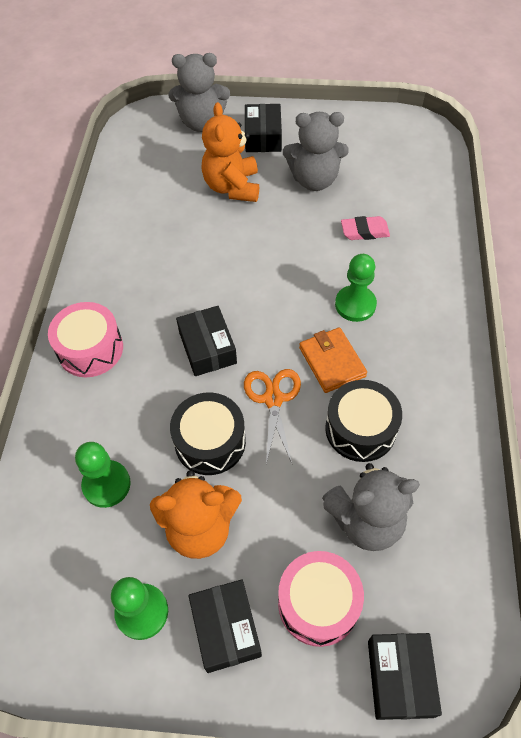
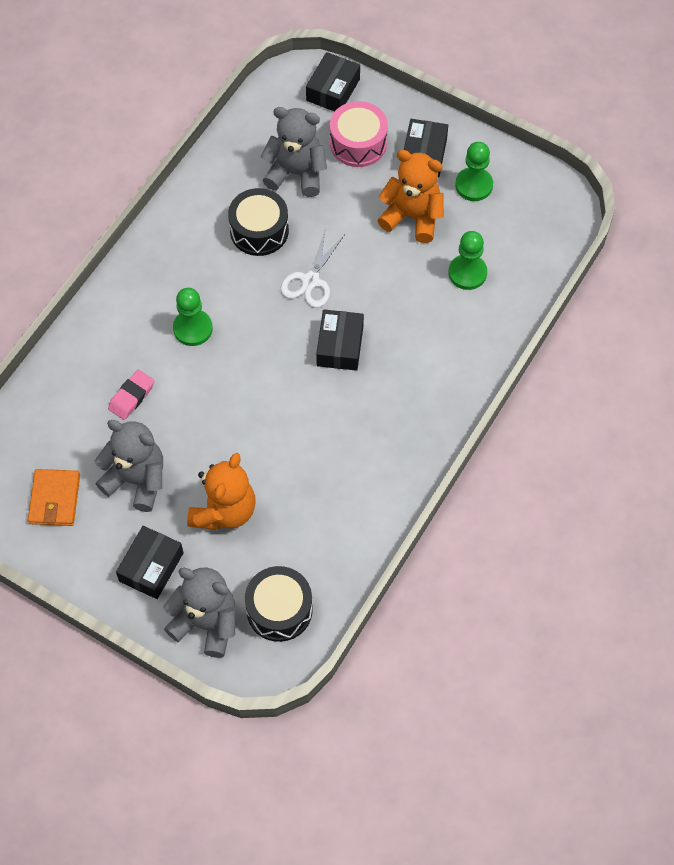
camera: 155 degrees left, 5 degrees up
pink drum [48,302,123,377] -> none
black drum [170,392,246,475] -> black drum moved to [245,566,313,642]
orange scissors [244,369,301,464] -> white scissors [280,230,345,308]
orange wallet [299,327,367,393] -> orange wallet moved to [28,469,80,526]
pink eraser [341,216,390,240] -> pink eraser turned 75 degrees counterclockwise [108,370,154,420]

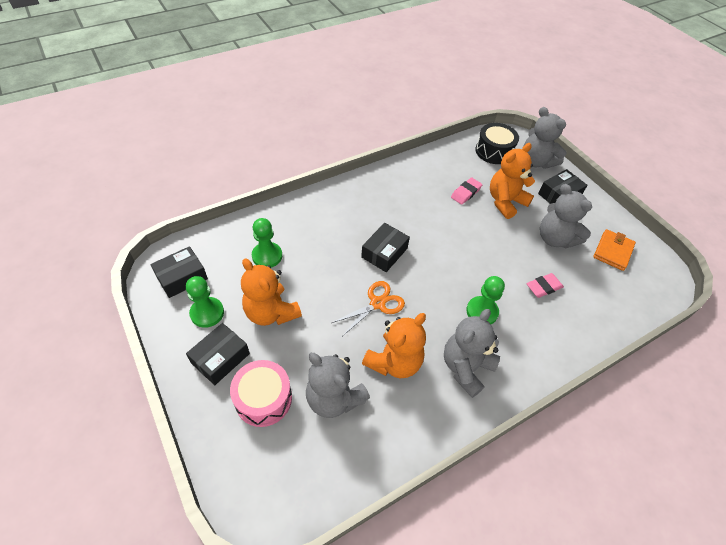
camera: 155 degrees left, 10 degrees down
black drum [228,188,289,256] -> orange teddy bear [362,313,426,378]
white scissors [280,230,345,308] -> orange scissors [332,281,405,336]
black box [306,52,360,112] -> black box moved to [150,246,208,298]
none -> grey teddy bear [444,309,500,398]
none -> pink eraser [451,177,482,205]

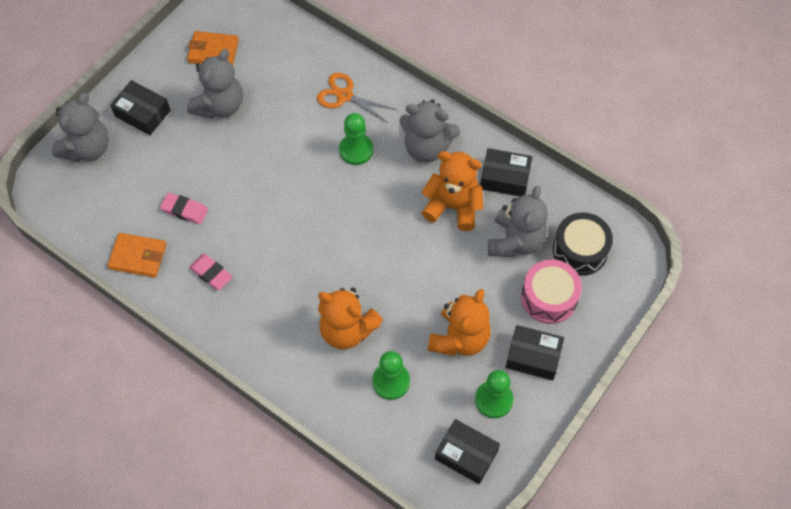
camera: 110 degrees left, 10 degrees up
orange scissors [332,281,405,336] -> orange scissors moved to [317,73,397,123]
black box [361,223,410,272] -> black box moved to [480,148,532,197]
black drum [475,123,519,164] -> black drum moved to [553,212,613,276]
orange teddy bear [490,143,535,219] -> orange teddy bear moved to [318,288,383,349]
pink eraser [526,273,564,298] -> pink eraser moved to [189,254,233,290]
none -> orange wallet [107,233,167,278]

